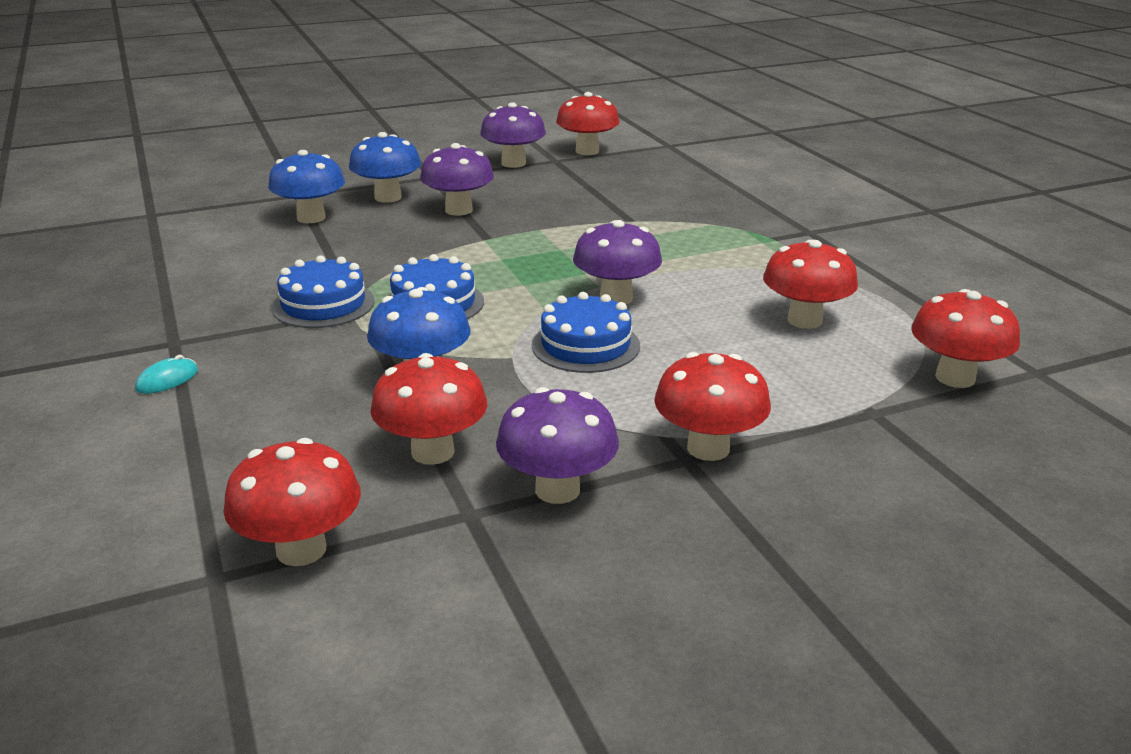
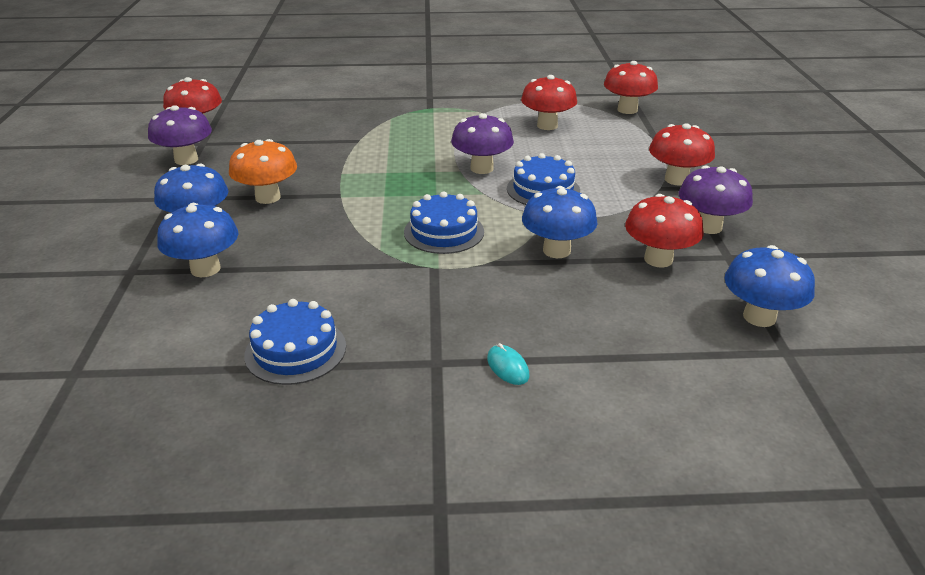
camera: 70 degrees left, 5 degrees up
red mushroom [224,438,361,566] -> blue mushroom [724,245,815,327]
blue cake [272,255,375,328] -> blue cake moved to [244,299,346,385]
purple mushroom [420,143,494,216] -> orange mushroom [229,139,297,204]

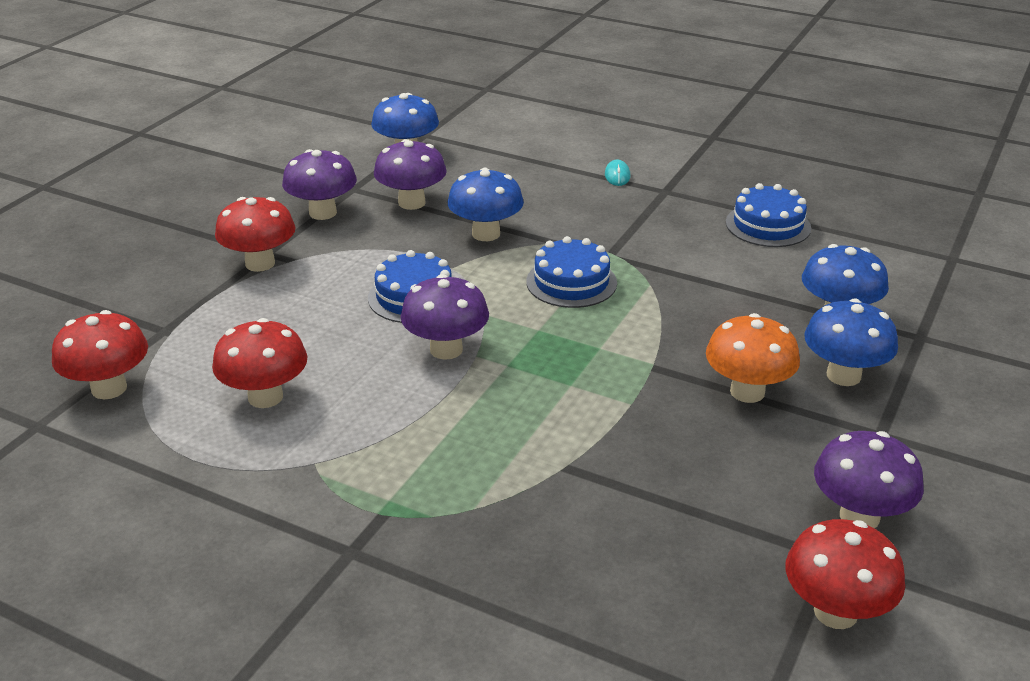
camera: 150 degrees left, 0 degrees up
red mushroom [625,194,704,268] -> purple mushroom [374,139,447,210]

